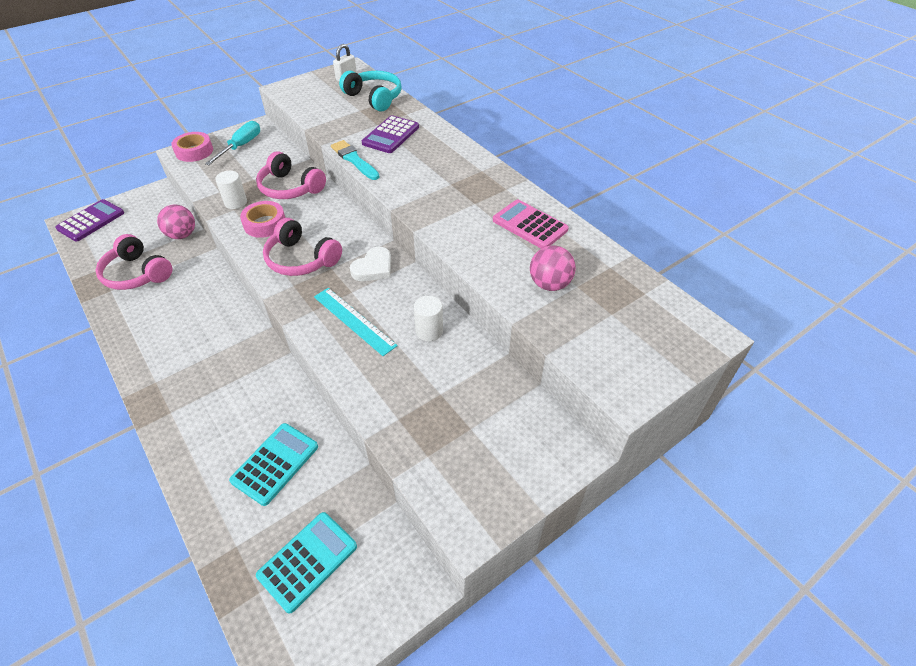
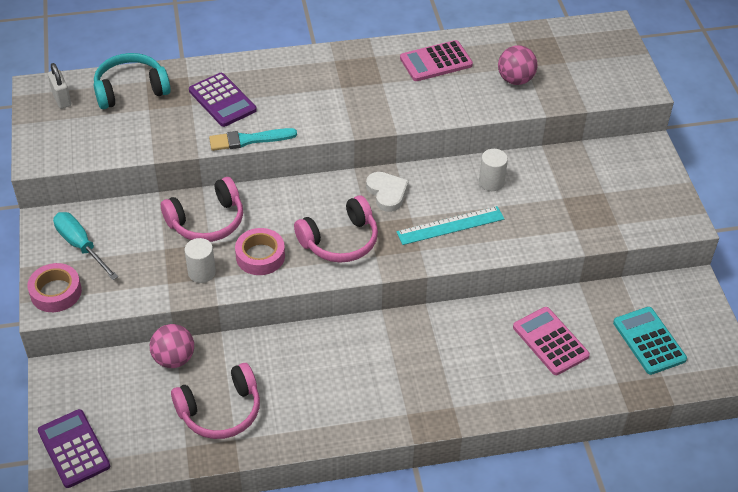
camera: 65 degrees left, 0 degrees up
turquoise calculator [229,423,318,506] -> pink calculator [513,307,590,375]

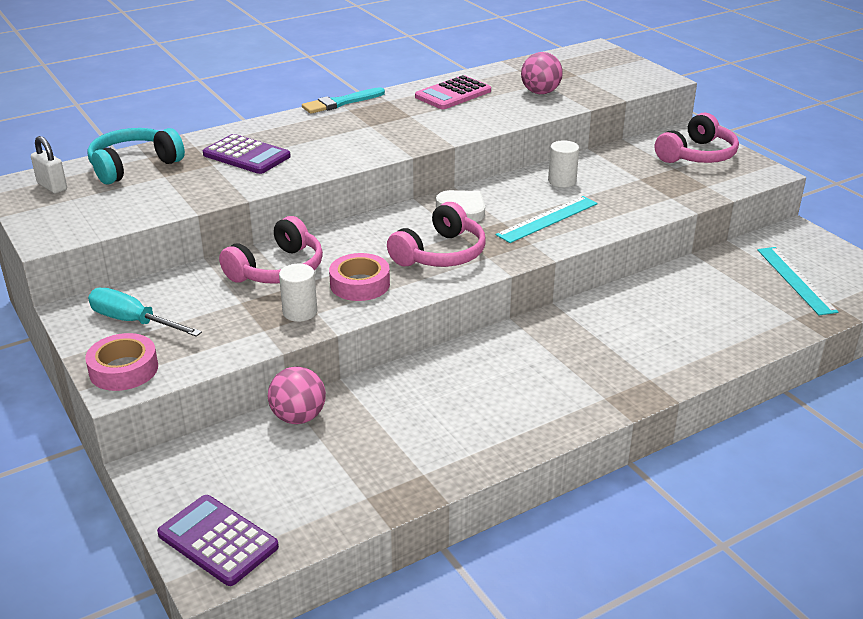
camera: 20 degrees left, 15 degrees down
pink headphones [171,363,260,439] -> pink headphones moved to [655,112,739,163]
turquoise brush [209,128,297,151] -> turquoise brush moved to [302,87,385,114]
pink calculator [513,307,590,375] -> none
turquoise calculator [613,307,687,375] -> turquoise ruler [757,247,838,315]

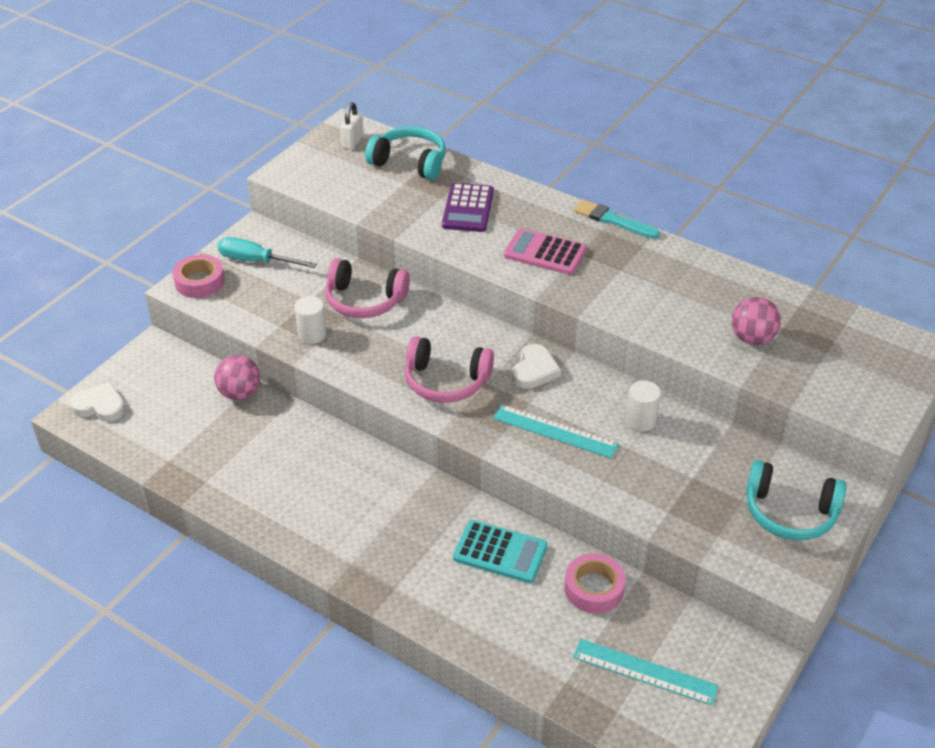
camera: 65 degrees right, 10 degrees up
turquoise screwdriver [88,288,202,337] -> turquoise screwdriver turned 75 degrees counterclockwise [218,237,317,268]
purple calculator [157,495,279,586] -> white heart [70,382,125,422]
pink tape [329,253,390,301] -> pink tape moved to [564,553,626,613]
pink calculator [415,75,491,109] -> pink calculator moved to [504,228,587,275]
pink headphones [655,112,739,163] -> turquoise headphones [746,460,847,540]
turquoise ruler [757,247,838,315] -> turquoise ruler turned 60 degrees clockwise [573,639,718,705]
none -> turquoise calculator [453,520,548,583]

